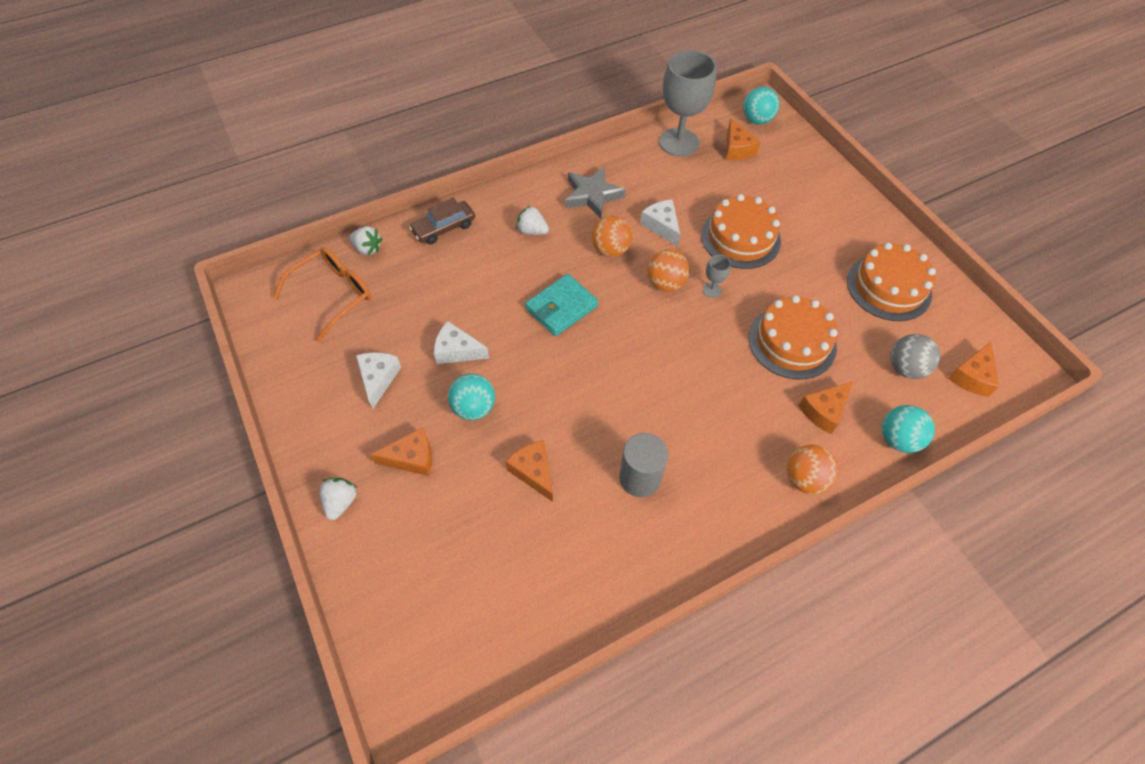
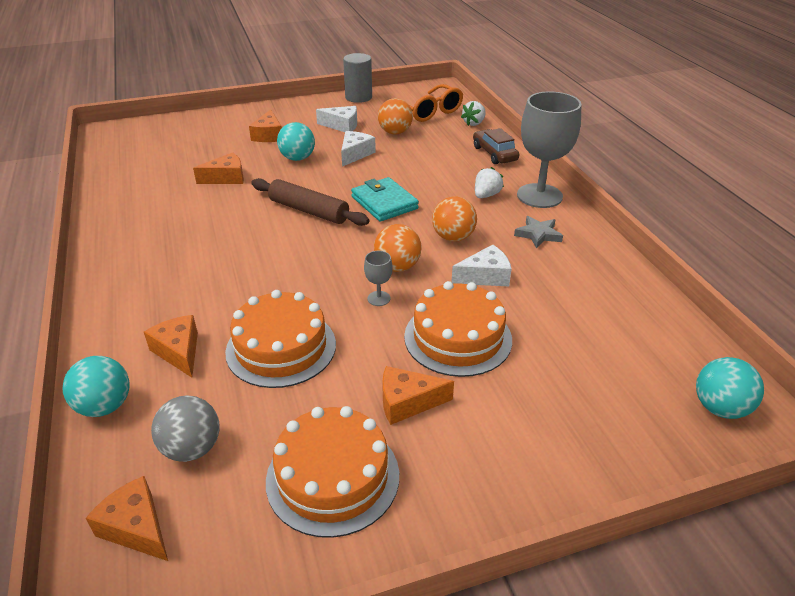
camera: 100 degrees right, 20 degrees down
white strawberry [320,478,358,520] -> none
grey star [565,167,626,218] -> grey star [514,216,563,249], size x0.65
grey cylinder [619,433,668,497] -> grey cylinder moved to [343,53,372,103]
grey goblet [659,50,716,157] -> grey goblet moved to [517,92,582,208]
orange cheese [726,118,761,160] -> orange cheese moved to [382,366,454,425]
orange ball [787,445,839,494] -> orange ball moved to [378,98,413,135]
none -> brown rolling pin [251,178,369,226]

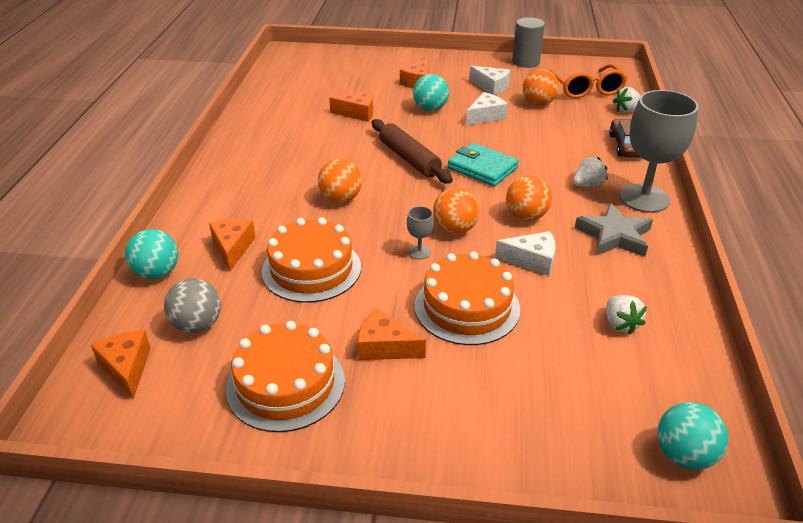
camera: 25 degrees right, 0 degrees up
turquoise wallet [351,177,419,221] -> turquoise wallet turned 45 degrees counterclockwise [448,143,519,186]
grey star [514,216,563,249] -> grey star [575,203,653,257], size x1.53
none -> orange ball [318,159,362,203]
none -> white strawberry [606,295,647,335]

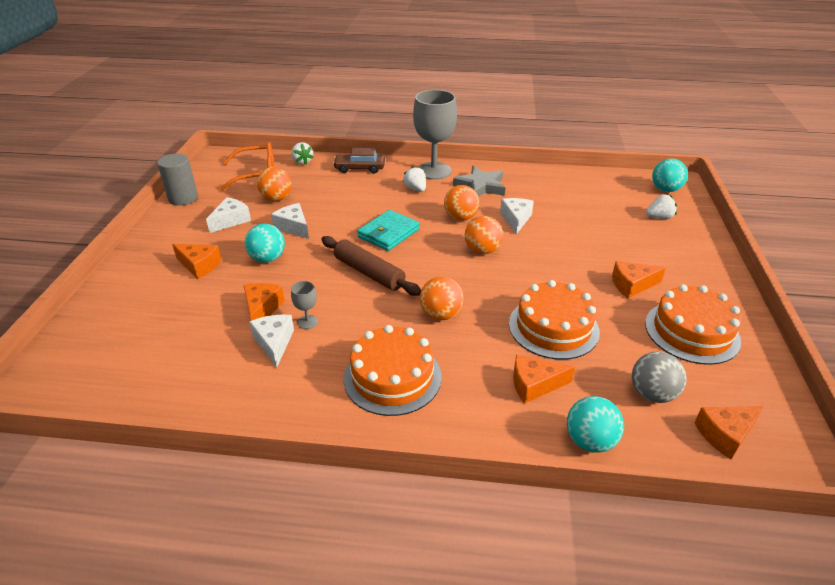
camera: 90 degrees left, 0 degrees up
orange cheese [357,309,426,360] -> orange cheese turned 60 degrees clockwise [612,261,666,298]
brown rolling pin [371,119,453,184] -> brown rolling pin turned 75 degrees clockwise [321,236,421,296]
grey goblet [407,206,434,259] -> grey goblet moved to [291,281,318,329]
orange cake [415,252,520,345] -> orange cake moved to [343,325,442,416]
white strawberry [606,295,647,335] -> white strawberry moved to [646,194,677,219]
none -> white cheese [249,315,294,368]

